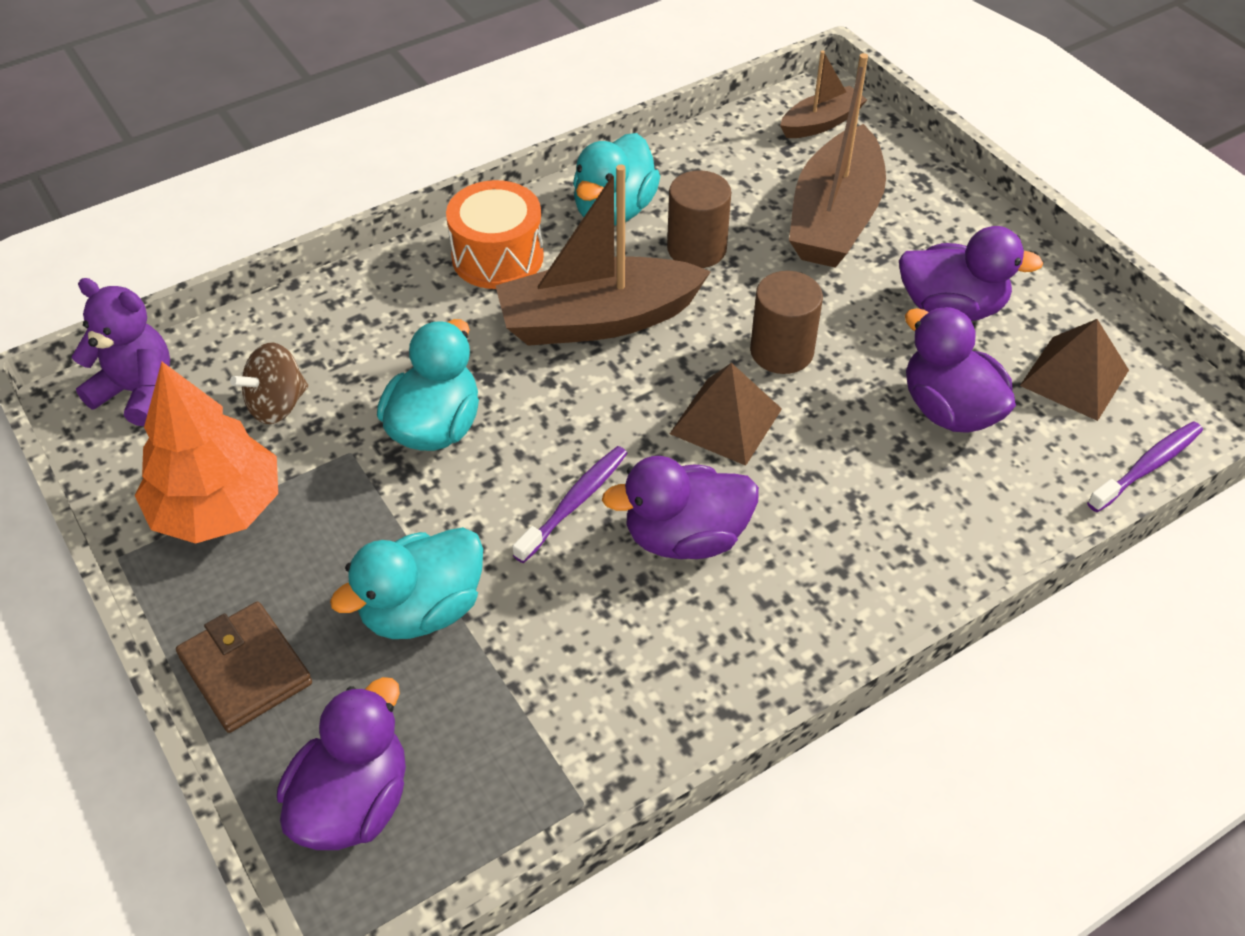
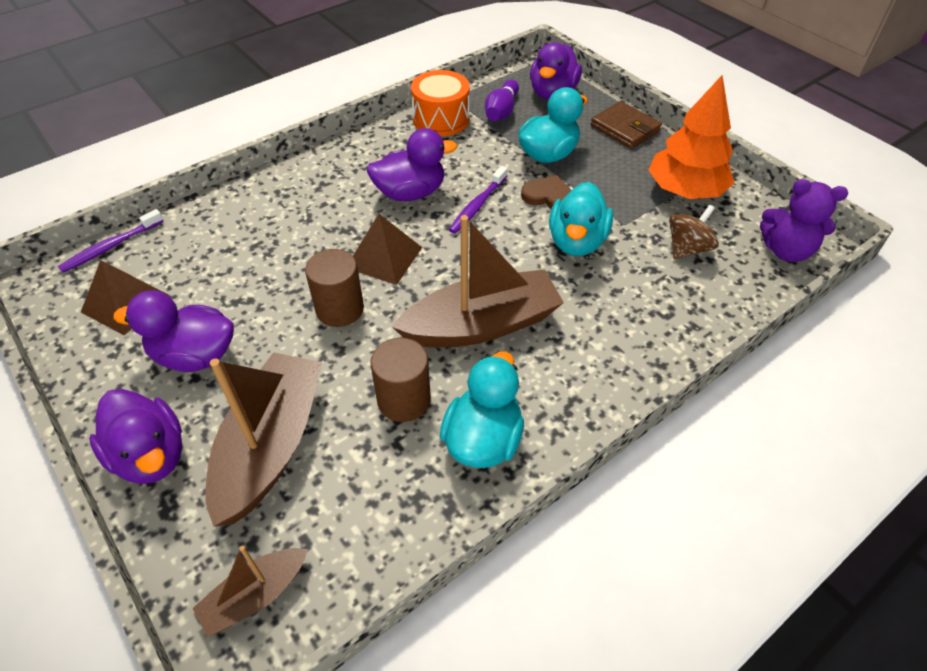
camera: 175 degrees right, 0 degrees up
orange drum [446,180,544,289] -> orange drum moved to [411,70,470,136]
purple duck [905,307,1016,433] -> purple duck moved to [89,389,182,484]
none -> purple bowling pin [485,79,519,121]
none -> brown heart [521,175,571,209]

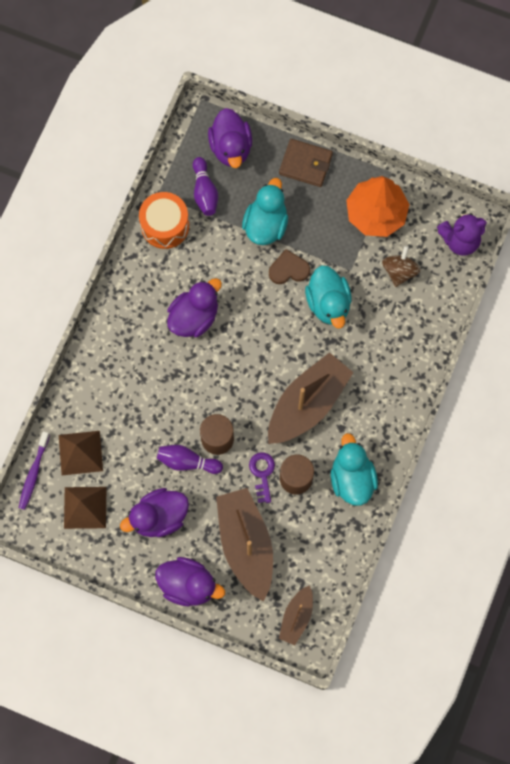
camera: 30 degrees left, 25 degrees up
brown pyramid [353,214,422,285] -> brown pyramid moved to [59,431,103,475]
purple toothbrush [449,166,507,234] -> none
none -> purple bowling pin [157,445,223,474]
none -> purple key [249,452,275,503]

